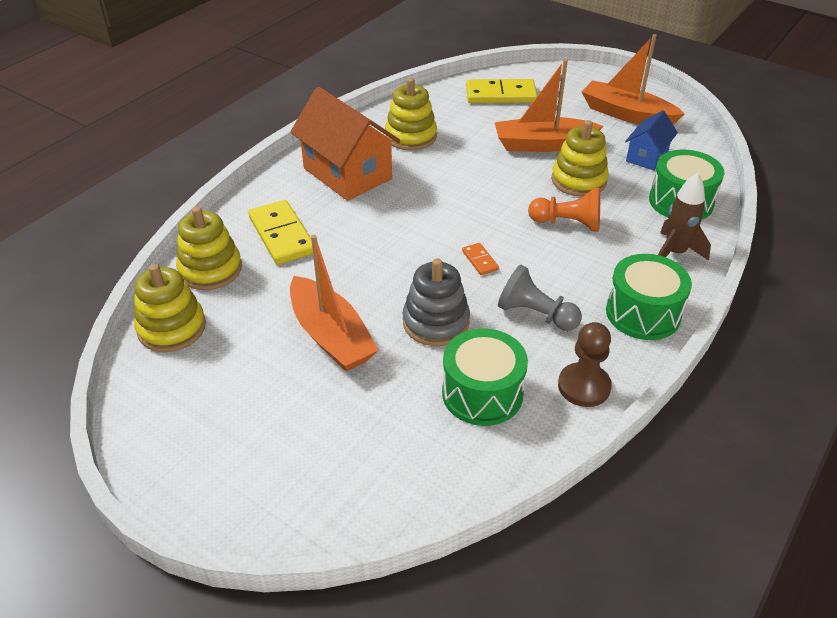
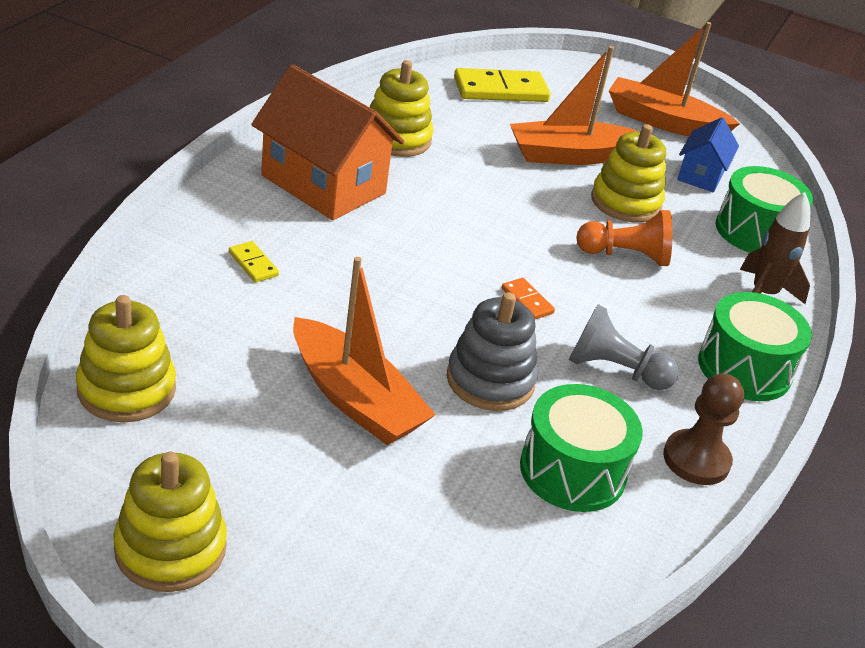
camera: 15 degrees left, 5 degrees down
yellow stacking toy [176,206,242,290] -> yellow stacking toy moved to [113,452,227,592]
yellow domino [248,200,313,265] -> yellow domino [229,241,279,283], size x0.48

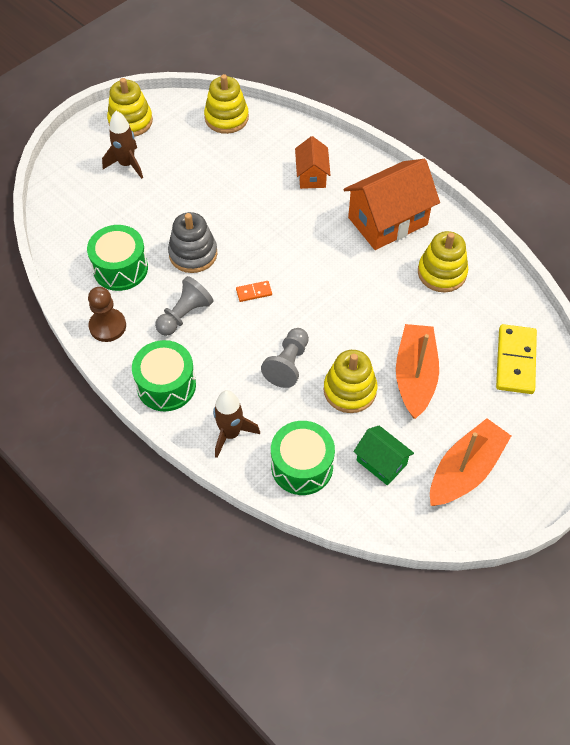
camera: 115 degrees right, 20 degrees up
yellow domino [229,241,279,283] -> orange house [295,136,330,189]
orange boat [293,257,436,445] -> none
orange pawn [576,210,672,266] -> grey pawn [261,328,309,388]
blue house [677,117,739,193] -> green house [353,426,414,485]
none -> brown rocket [102,111,143,179]

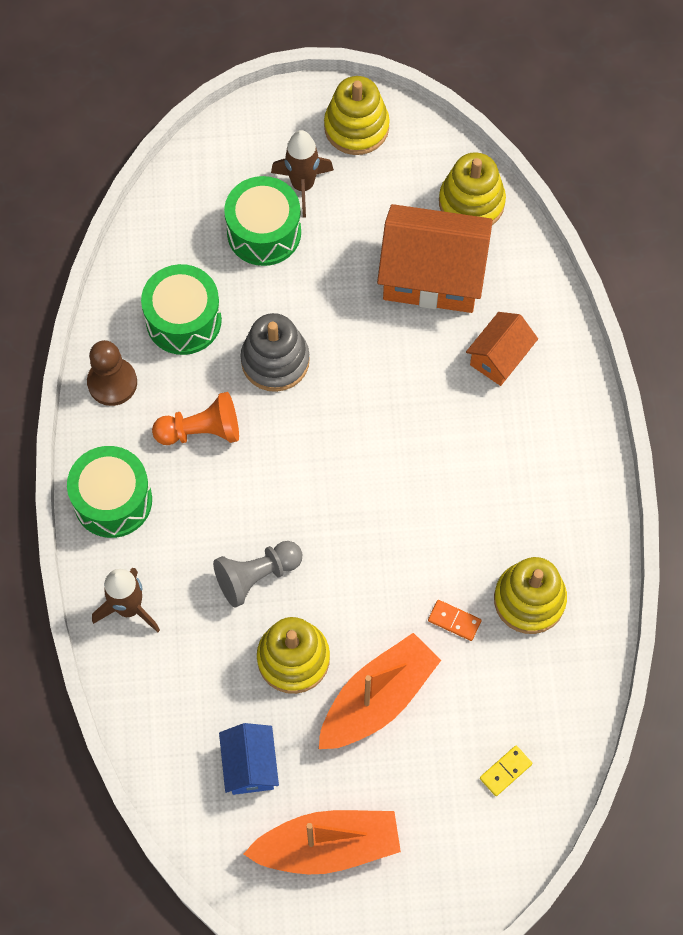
camera: 40 degrees right, 10 degrees up
grey pawn [155,276,213,336] -> orange pawn [152,392,239,445]
orange domino [236,281,272,302] -> orange domino moved to [428,600,481,641]
green drum [271,421,335,495] -> green drum moved to [224,176,301,266]
orange house [344,159,440,250] -> orange house moved to [377,204,493,313]
green house [353,426,414,485] -> blue house [219,723,279,795]
yellow domino [496,324,537,394] -> yellow domino [480,746,532,796], size x0.48

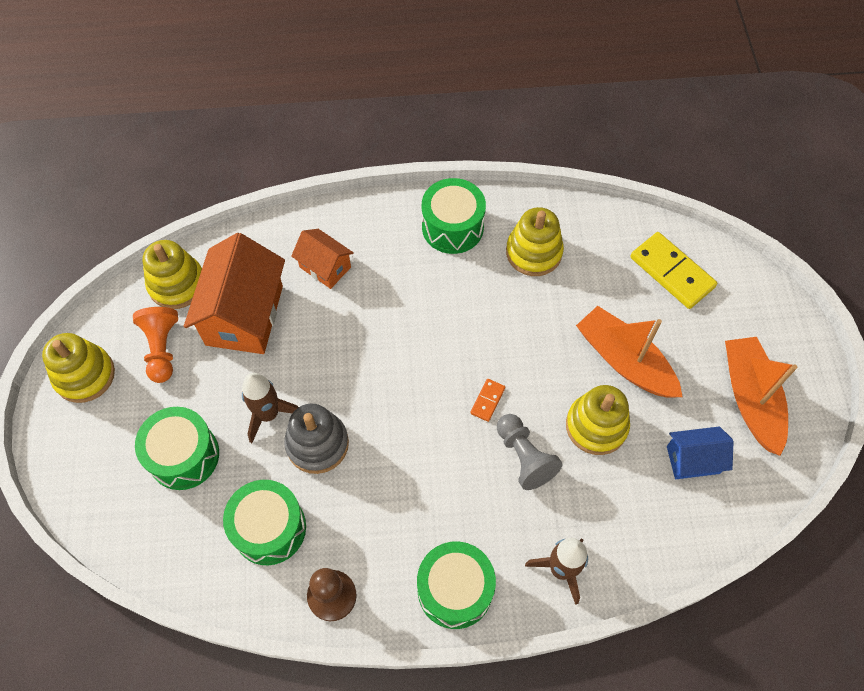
camera: 90 degrees left, 5 degrees down
orange pawn [152,392,239,445] -> orange pawn moved to [133,307,178,383]
brown rocket [271,130,334,218] -> brown rocket moved to [242,373,299,443]
orange domino [428,600,481,641] -> orange domino moved to [470,379,505,422]
yellow domino [480,746,532,796] -> yellow domino [630,232,717,309], size x2.10
none -> green drum [422,178,486,254]

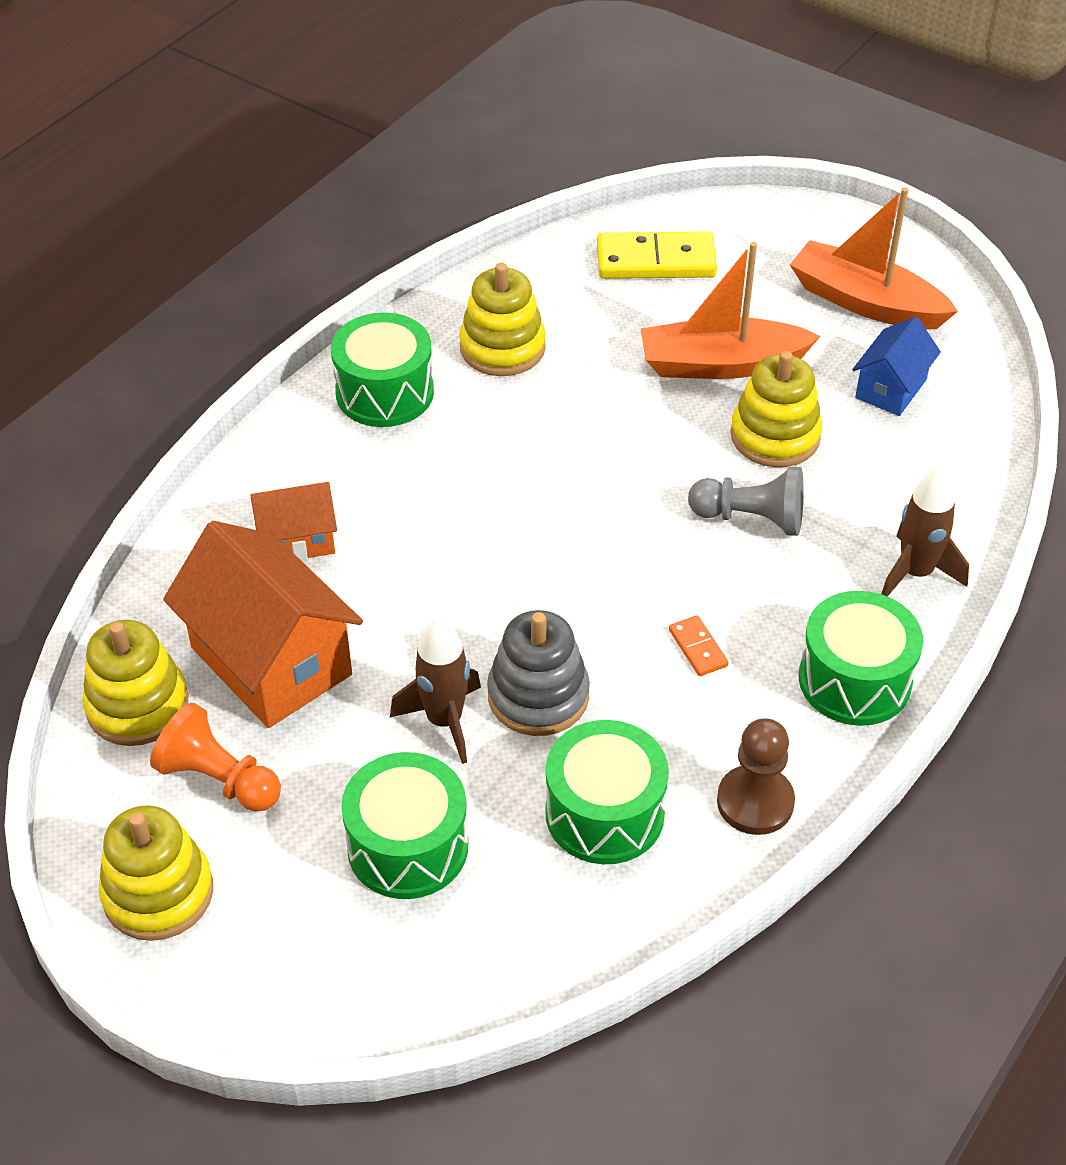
camera: 50 degrees left, 15 degrees down
orange domino [470,379,505,422] -> orange domino moved to [669,615,728,676]

